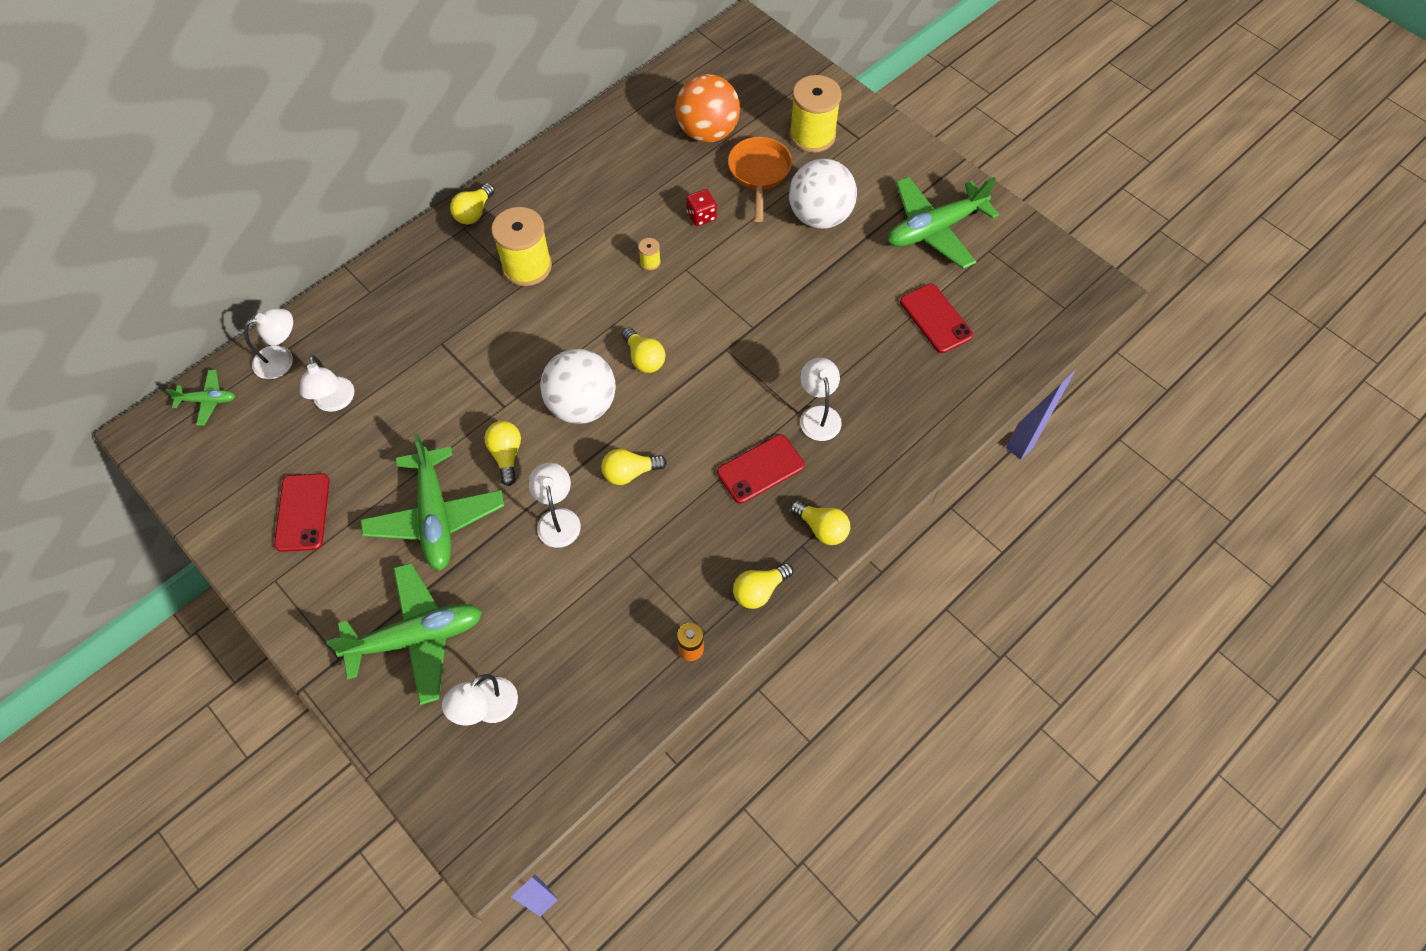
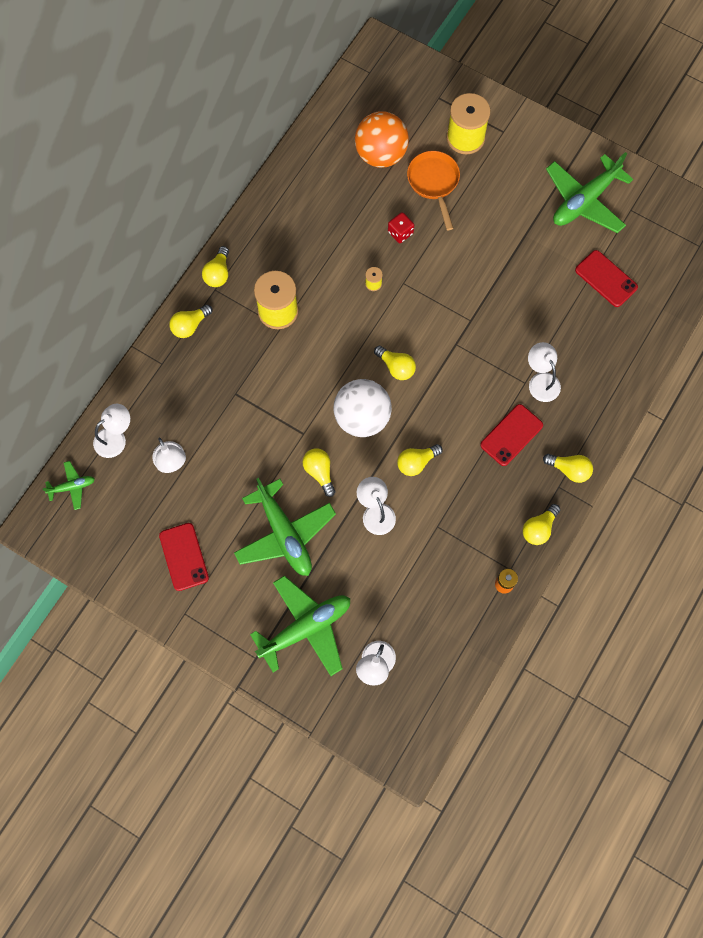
camera: 15 degrees left, 10 degrees up
white ball [789,159,857,229] -> none
none -> yellow light bulb [169,304,212,338]

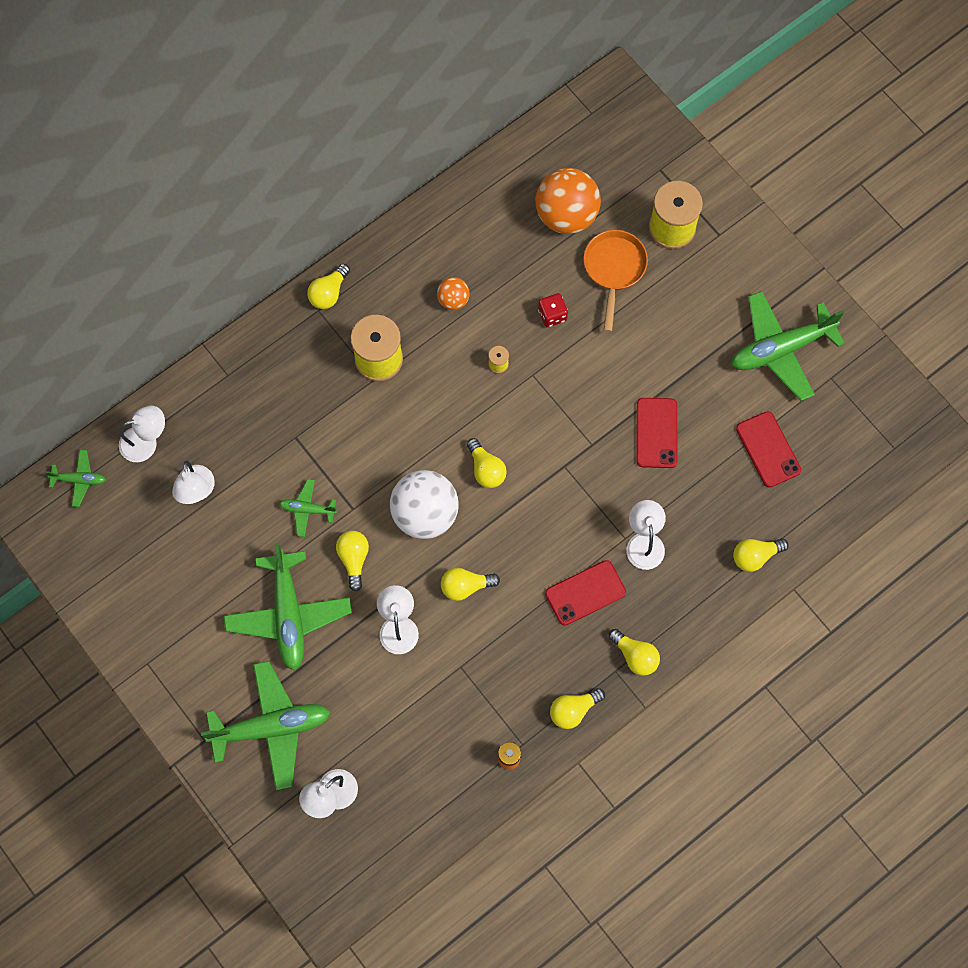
camera: 20 degrees right, 0 degrees up
red phone [159,523,209,591] -> red phone moved to [636,398,677,468]
yellow light bulb [169,304,212,338] -> yellow light bulb moved to [733,538,789,572]
none -> green plane [279,479,337,537]
none -> orange ball [437,277,470,310]

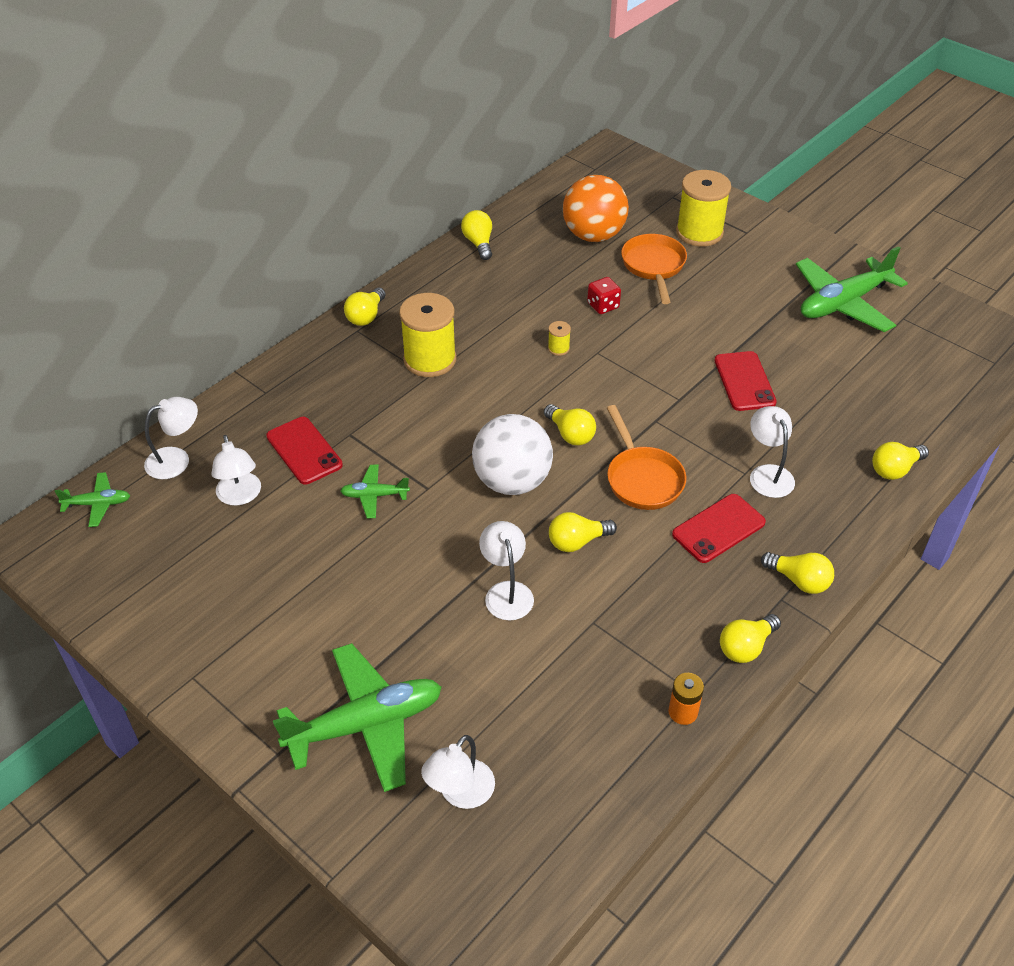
camera: 10 degrees left, 25 degrees down
green plane [224,543,352,671] -> none
yellow light bulb [336,531,369,592] -> yellow light bulb moved to [461,210,492,260]
orange ball [437,277,470,310] -> none
red phone [736,411,801,487] -> red phone moved to [266,417,343,485]
none -> orange pan [607,405,686,510]

